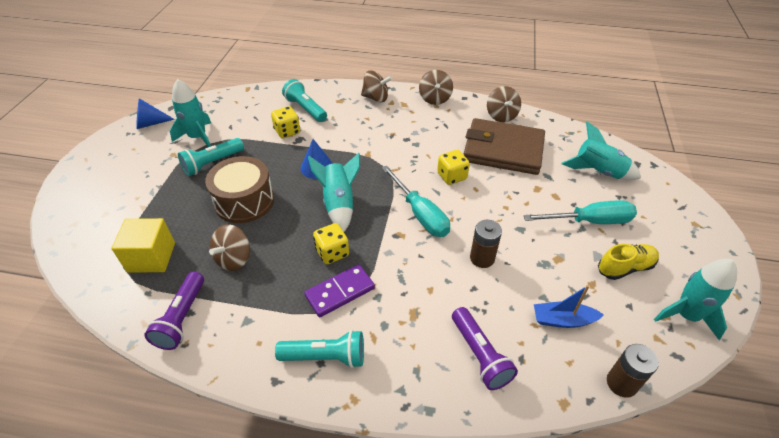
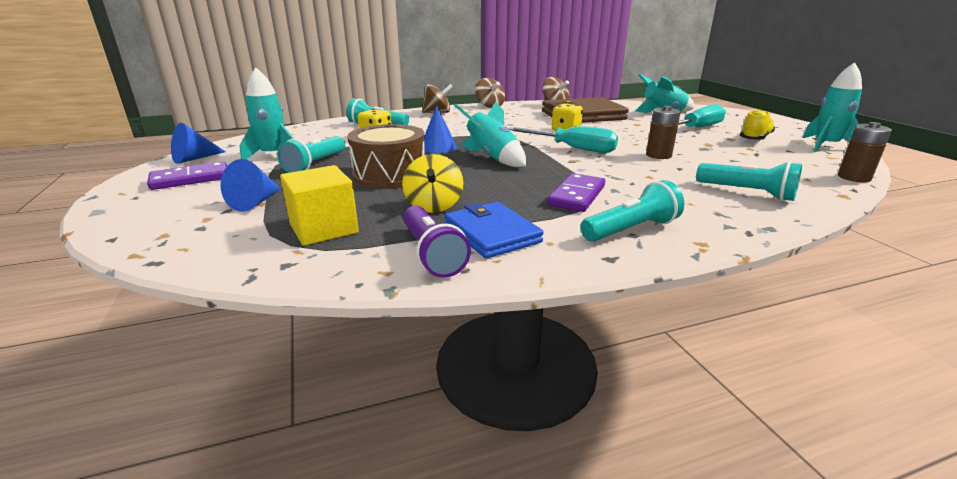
camera: 30 degrees left, 20 degrees down
brown spinning top [209,224,250,271] -> yellow spinning top [402,154,463,213]
yellow dice [313,223,349,264] -> none
purple flashlight [452,307,518,390] -> turquoise flashlight [696,161,802,201]
blue boat [534,285,604,328] -> none
none -> purple domino [147,161,227,190]
none -> blue cone [220,159,281,212]
none -> blue wallet [444,202,544,259]

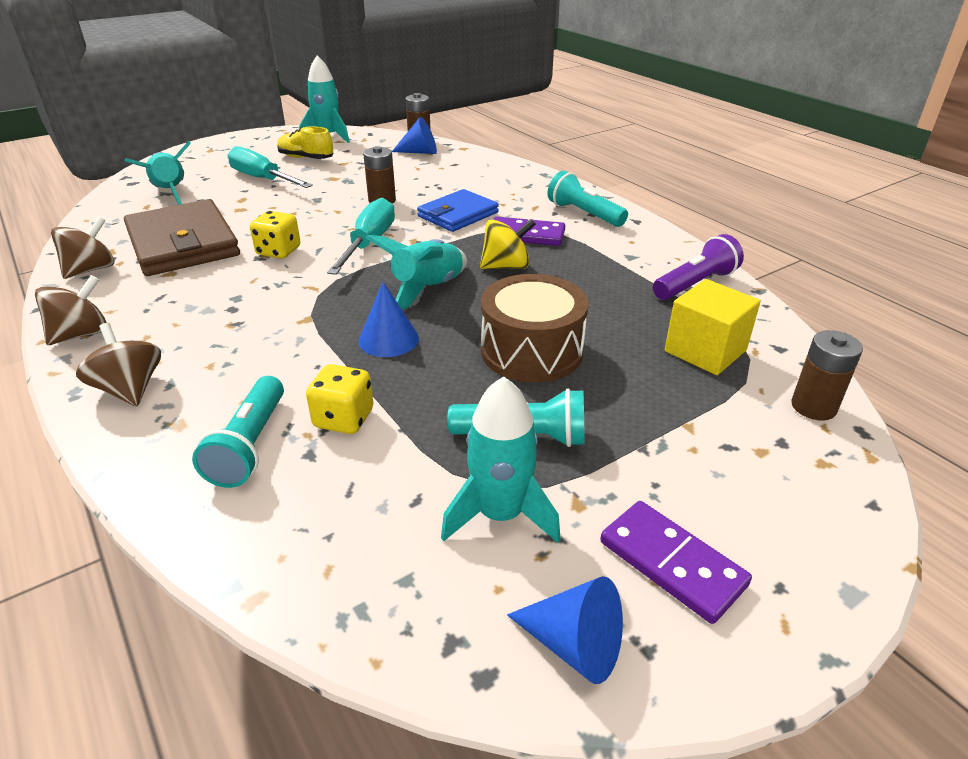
camera: 105 degrees left, 10 degrees up
blue cone [220,159,281,212] -> blue cone moved to [392,117,437,154]
yellow spinning top [402,154,463,213] -> yellow spinning top moved to [480,219,536,269]
blue wallet [444,202,544,259] -> blue wallet moved to [417,189,499,232]
turquoise flashlight [696,161,802,201] -> none
none -> brown battery [791,330,863,420]

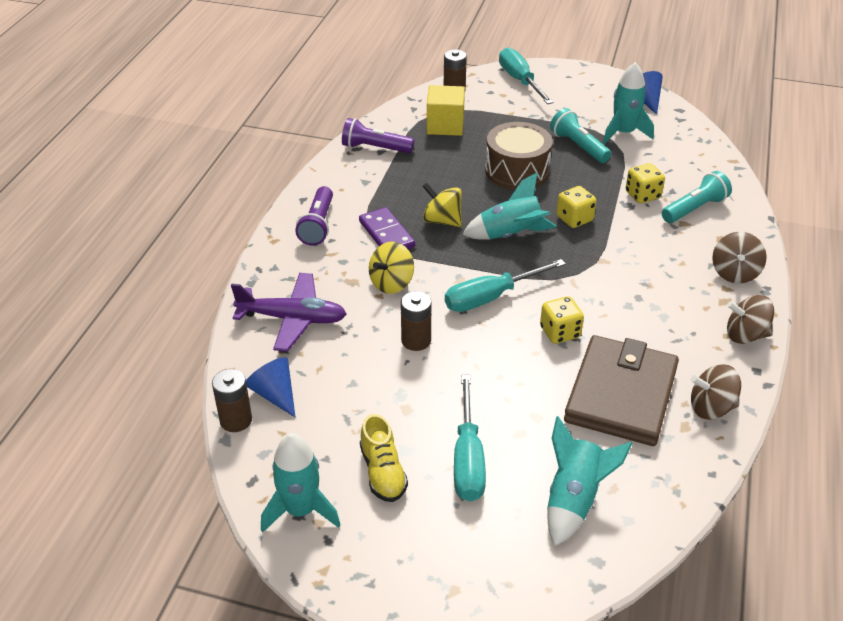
camera: 130 degrees left, 5 degrees up
blue cone [359,282,419,357] -> yellow dice [557,186,597,228]
blue wallet [417,189,499,232] -> yellow spinning top [369,242,414,294]
turquoise flashlight [548,171,628,227] -> purple flashlight [295,186,333,246]
purple domino [600,501,752,624] -> none
none -> purple plane [231,273,346,352]
none -> turquoise screwdriver [499,47,553,104]

